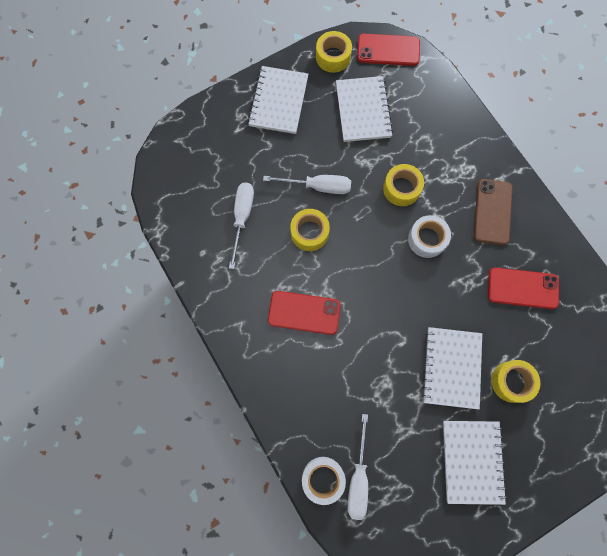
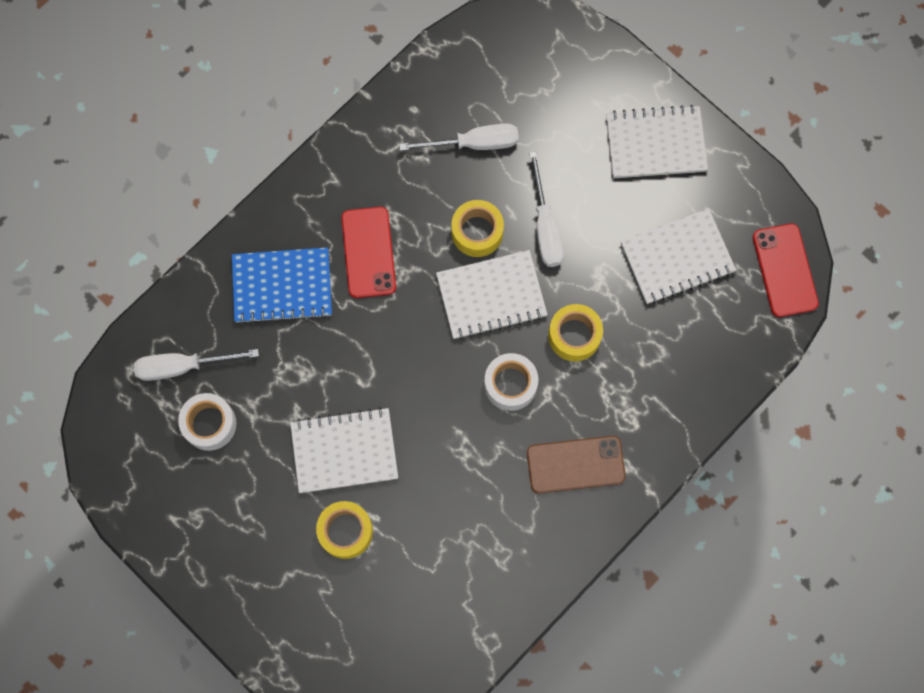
camera: 75 degrees right, 0 degrees up
white tape [302,457,346,505] -> white tape moved to [178,393,237,451]
yellow tape [316,31,352,73] -> none
white notebook [443,421,507,505] -> white notebook moved to [436,250,548,340]
red phone [488,268,559,309] -> none
none -> blue notebook [232,247,332,324]

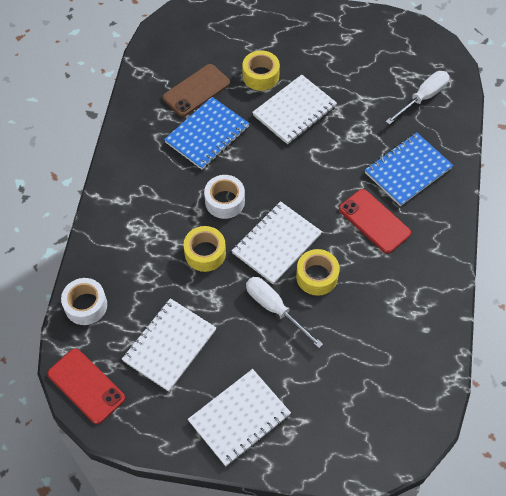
camera: 145 degrees right, 15 degrees down
white tape [178,393,237,451] -> white tape moved to [61,278,107,325]
white screwdriver [399,123,519,151] -> none
brown phone [527,436,626,494] -> brown phone moved to [162,64,230,117]
none -> blue notebook [164,97,250,169]

